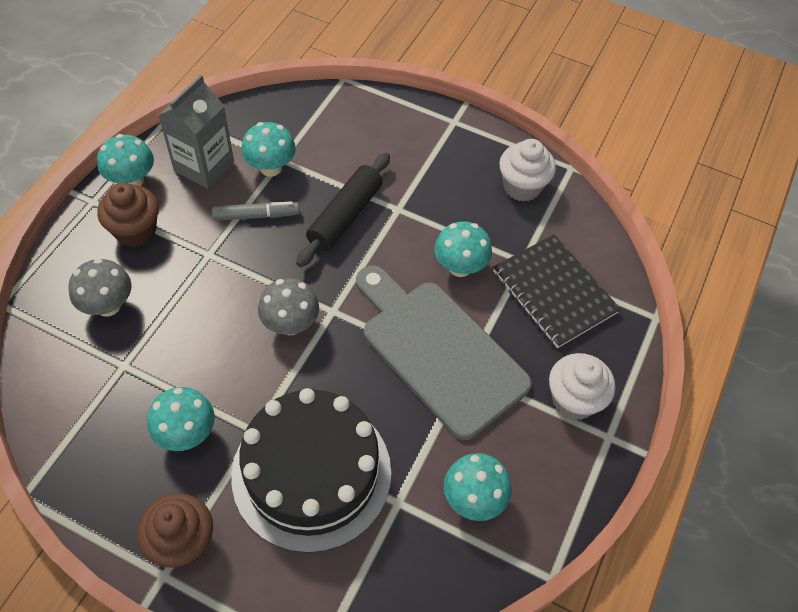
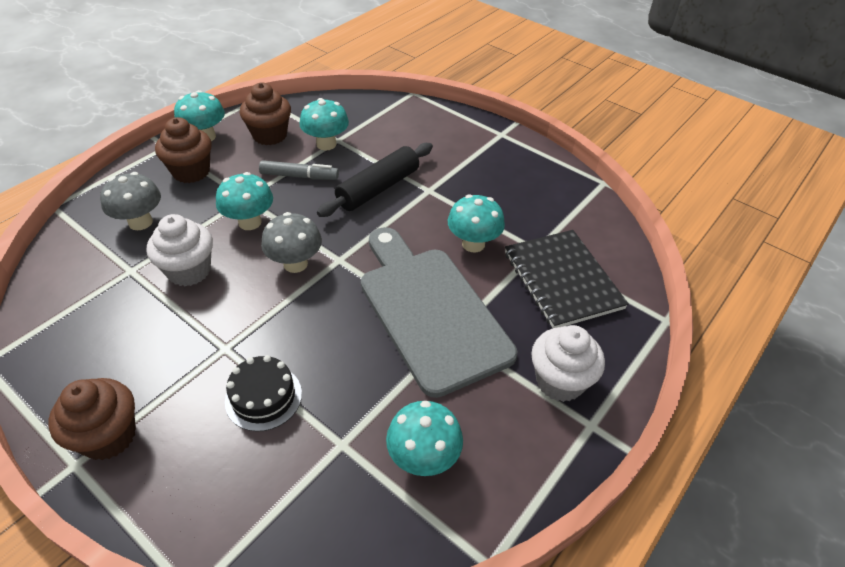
camera: 15 degrees right, 10 degrees down
turquoise mushroom [147,387,215,451] -> turquoise mushroom moved to [216,172,273,230]
grey carton [158,75,234,189] -> brown cupcake [240,82,291,145]
black cake [232,388,391,553] -> black cake [225,355,302,432], size x0.45
white cupcake [499,139,556,202] -> white cupcake moved to [147,214,213,286]

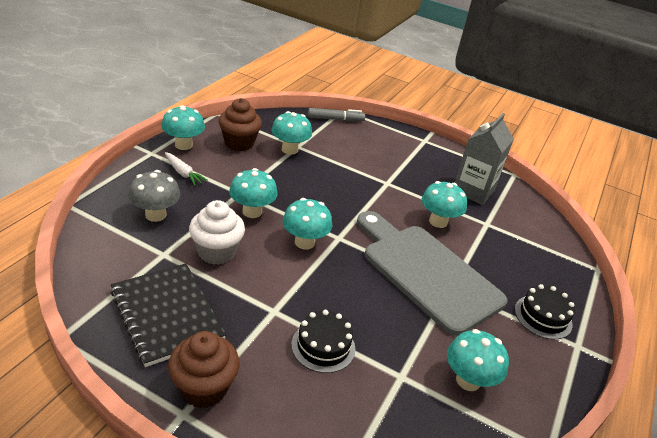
camera: 15 degrees left, 10 degrees down
brown cupcake [155,117,212,183] -> white carrot [165,152,208,186]
grey marker [259,160,339,180] -> grey marker moved to [308,108,365,121]
grey mushroom [261,212,322,273] -> turquoise mushroom [283,198,332,250]
black rolling pin [317,143,433,217] -> none
black notebook [505,230,629,328] -> black notebook moved to [110,263,226,367]
white cupcake [531,325,605,402] -> black cake [515,284,575,340]
none -> grey carton [455,113,514,205]

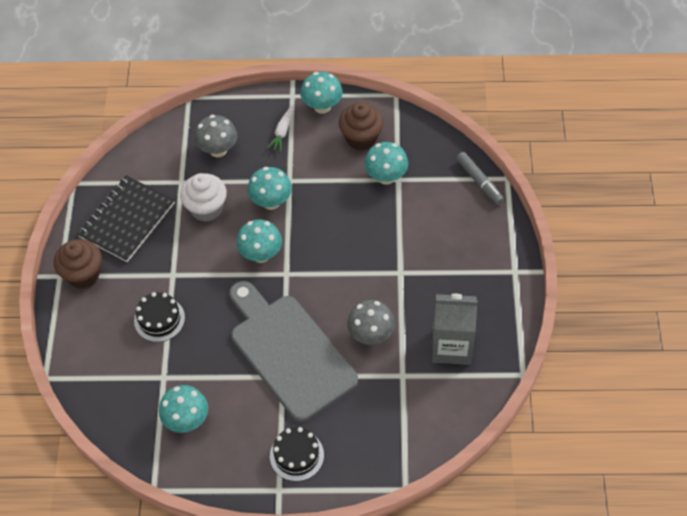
camera: 70 degrees right, 20 degrees up
grey cutting board [357,211,508,336] -> grey cutting board turned 60 degrees counterclockwise [230,281,358,422]
turquoise mushroom [422,181,467,228] -> grey mushroom [347,300,395,345]

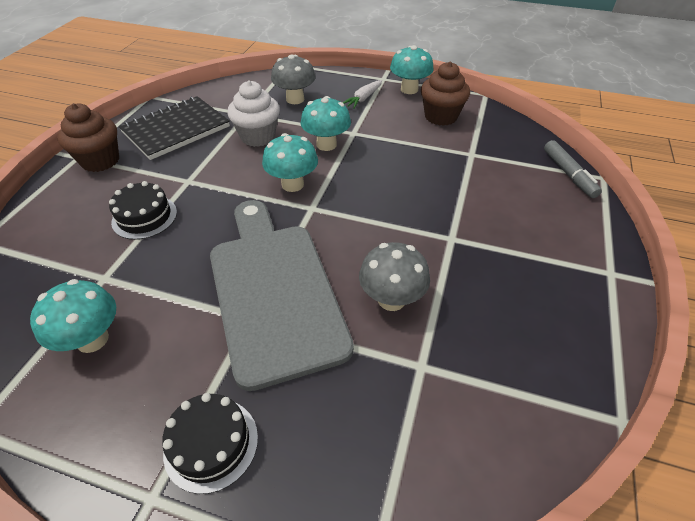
camera: 15 degrees right, 10 degrees down
turquoise mushroom [364,142,408,185] -> none
grey carton [432,293,478,365] -> none

